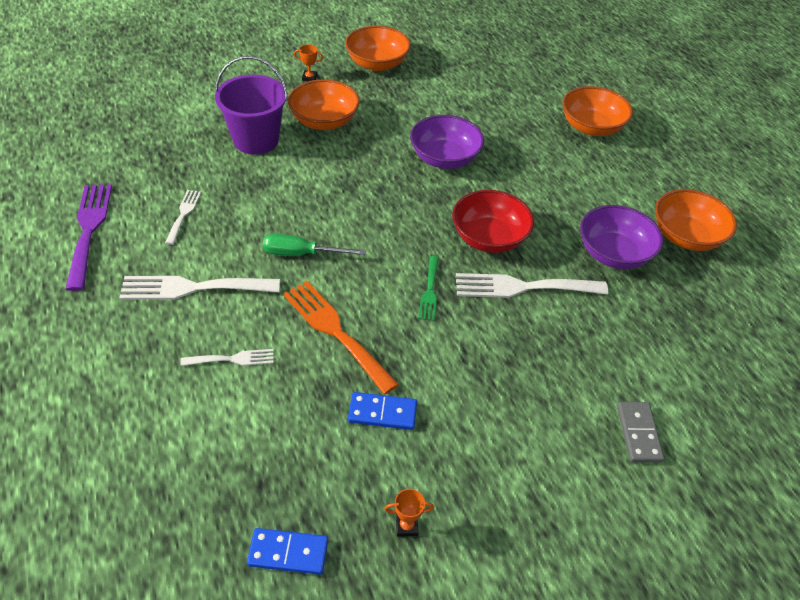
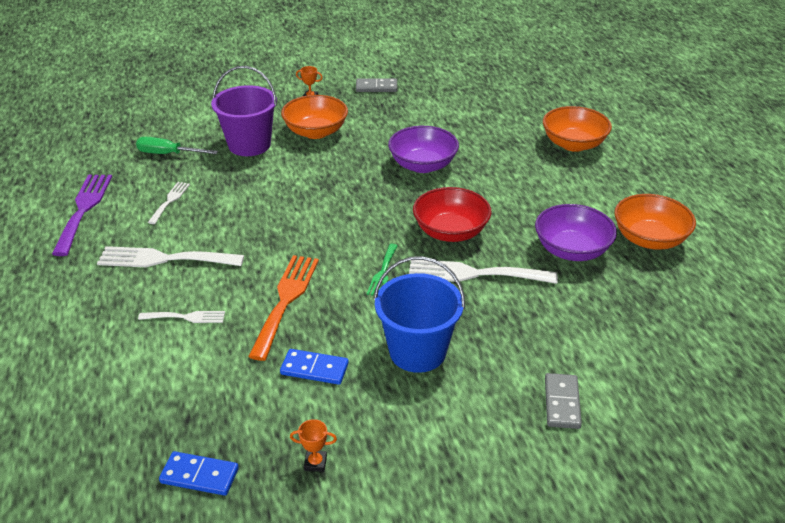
camera: 10 degrees right, 10 degrees down
green screwdriver [263,234,366,256] -> green screwdriver moved to [136,137,218,154]
orange fork [283,281,399,394] -> orange fork turned 45 degrees clockwise [248,255,319,361]
orange bowl [345,26,411,71] -> grey domino [356,78,397,92]
none -> blue bucket [374,256,465,373]

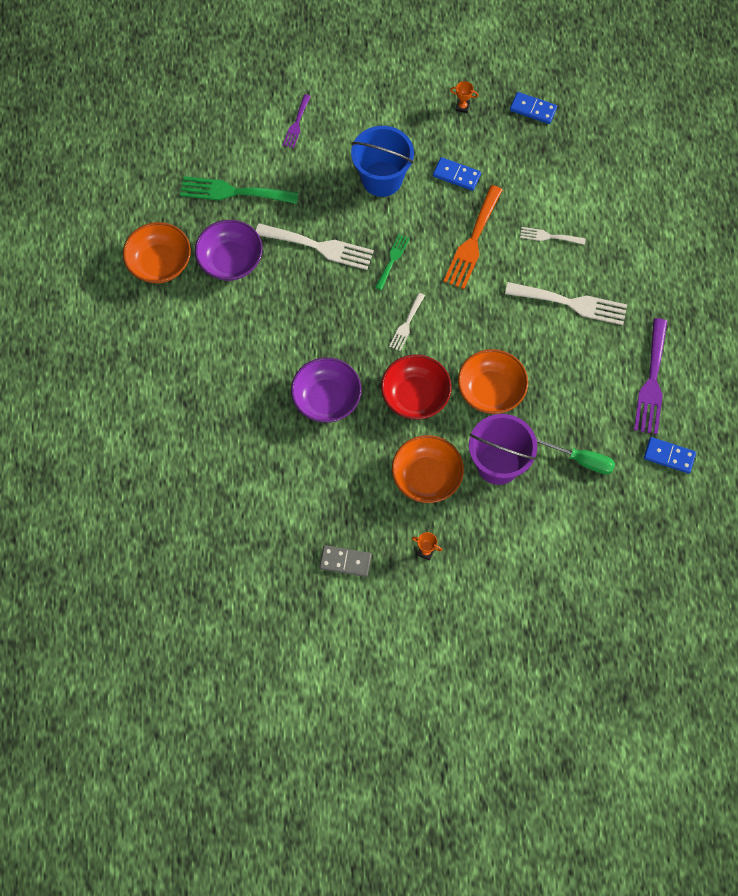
camera: 170 degrees left, 30 degrees up
white fork [148,182,190,224] -> white fork moved to [389,293,425,351]
red bowl [413,187,491,242] -> red bowl moved to [381,354,452,420]
orange bowl [543,106,612,152] -> orange bowl moved to [458,349,528,414]
grey domino [545,373,582,429] -> purple fork [283,94,311,148]
none -> green fork [180,176,299,204]
none -> blue domino [644,437,696,474]

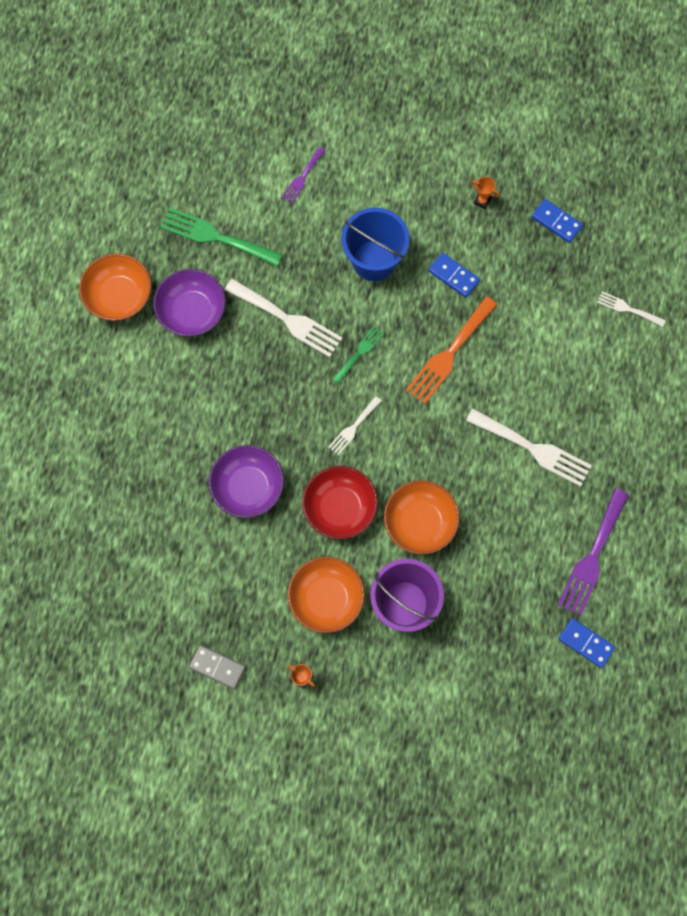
camera: 15 degrees right, 5 degrees up
white fork [520,227,586,245] -> white fork moved to [597,291,666,327]
green screwdriver [536,438,615,475] -> none

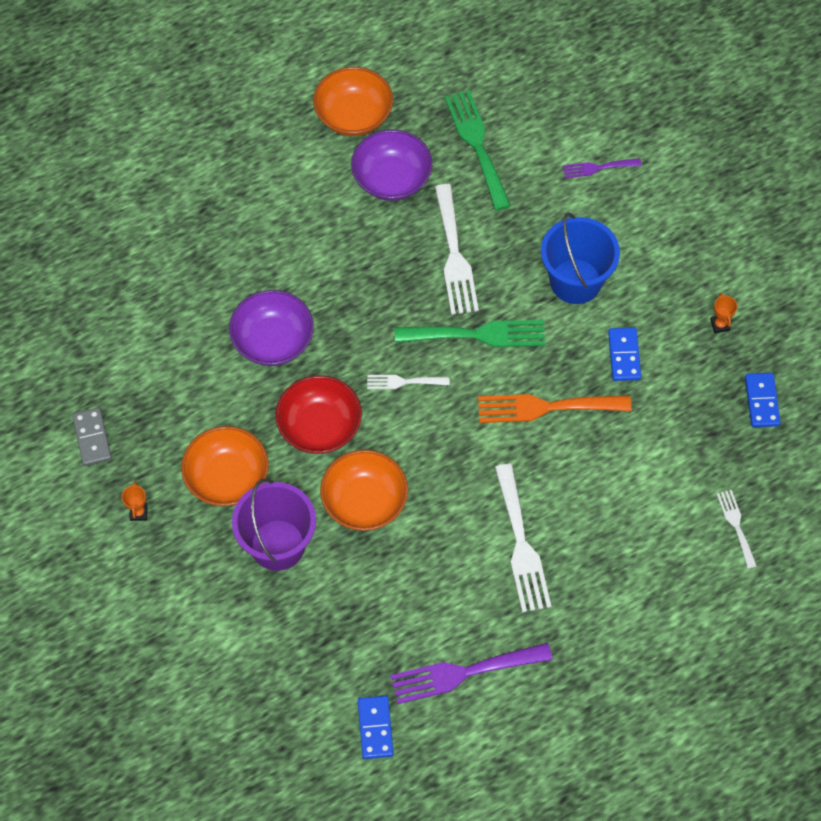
camera: 50 degrees right, 10 degrees down
green fork [333,326,384,384] -> green fork [395,320,545,347], size x1.84

